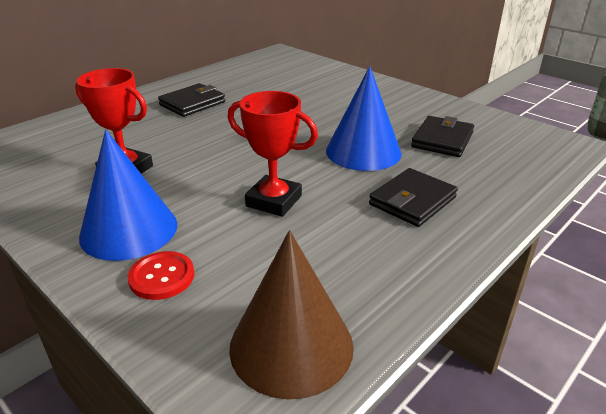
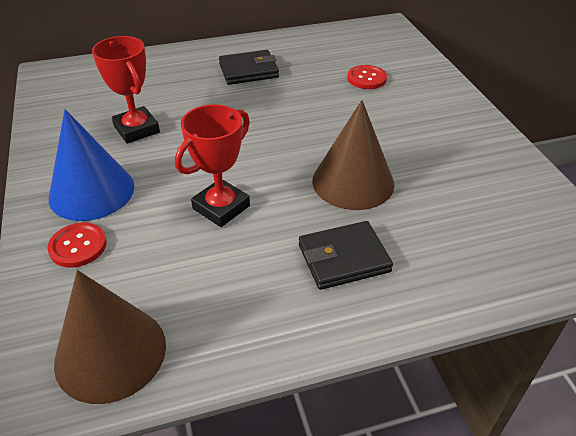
camera: 30 degrees right, 10 degrees up
red trophy [228,91,318,217] -> red trophy turned 75 degrees clockwise [175,104,250,227]
blue cone [326,66,402,171] -> brown cone [312,100,394,210]
black wallet [411,116,474,157] -> none
none -> red button [347,65,387,89]

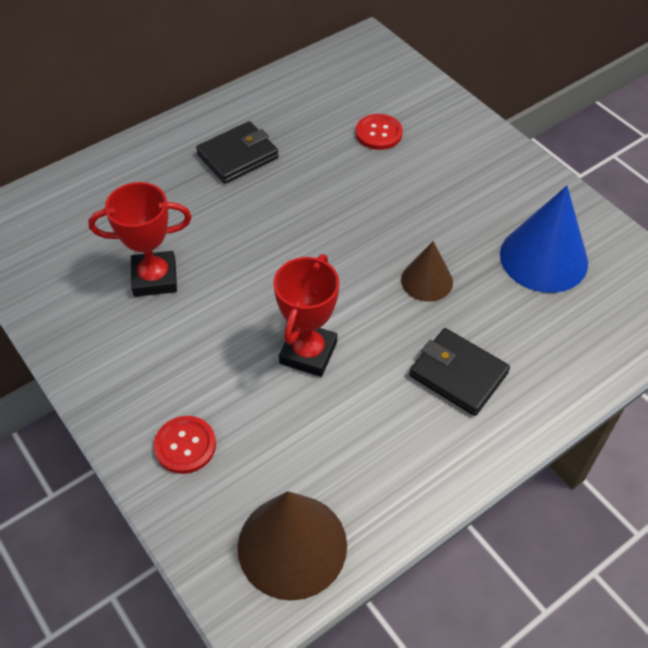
camera: 20 degrees left, 10 degrees up
blue cone [49,109,134,221] -> blue cone moved to [500,186,588,293]
red trophy [92,36,160,144] -> red trophy turned 45 degrees counterclockwise [88,182,192,297]
black wallet [299,221,393,290] -> black wallet turned 75 degrees clockwise [409,328,510,416]
brown cone [312,100,394,210] -> brown cone [401,241,453,302], size x0.58

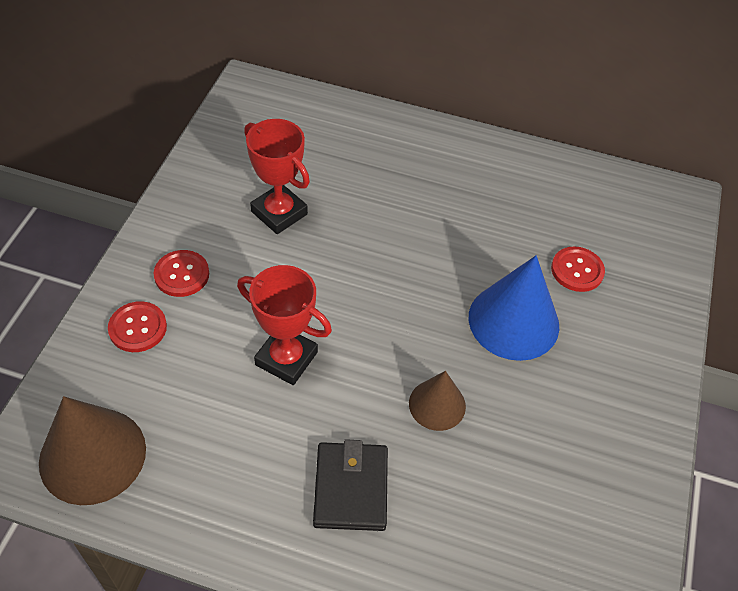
camera: 50 degrees right, 0 degrees up
black wallet [196,121,279,184] -> none
red trophy [273,254,339,377] -> red trophy turned 45 degrees clockwise [237,265,332,385]
blue cone [500,186,588,293] -> blue cone moved to [469,255,559,361]
none -> red button [154,250,209,297]

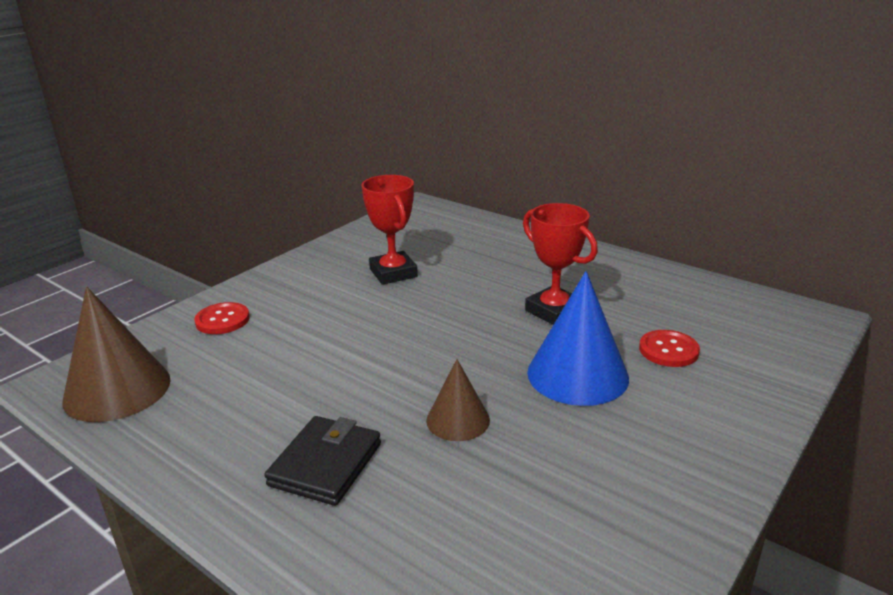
camera: 25 degrees right, 25 degrees down
red button [154,250,209,297] -> none
red trophy [237,265,332,385] -> red trophy moved to [523,203,598,325]

